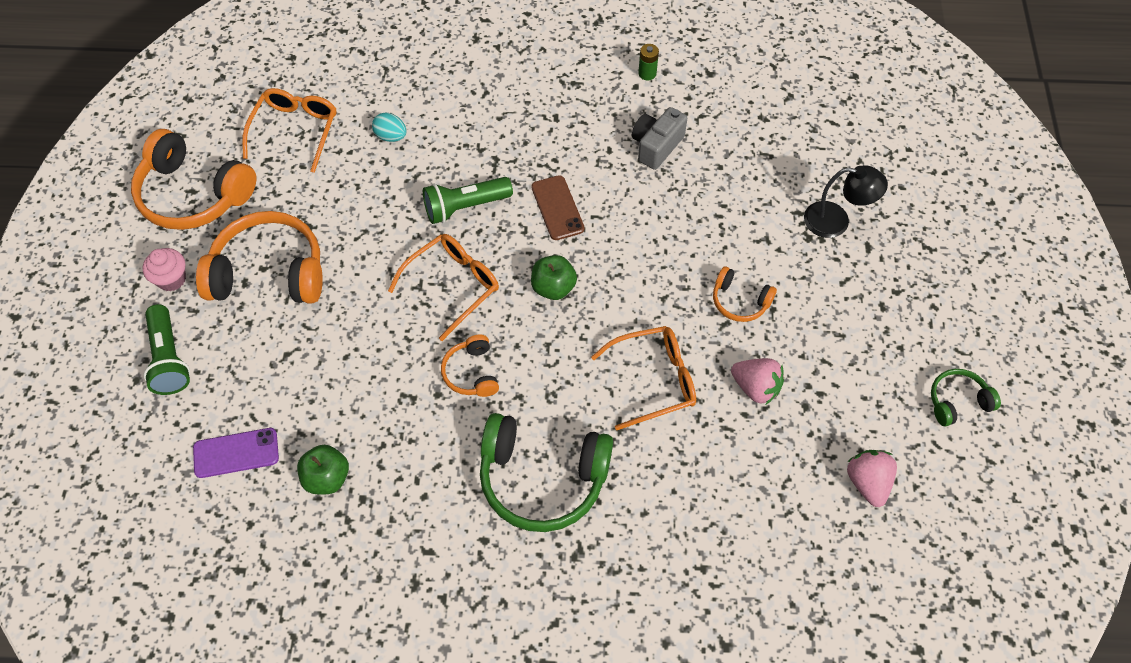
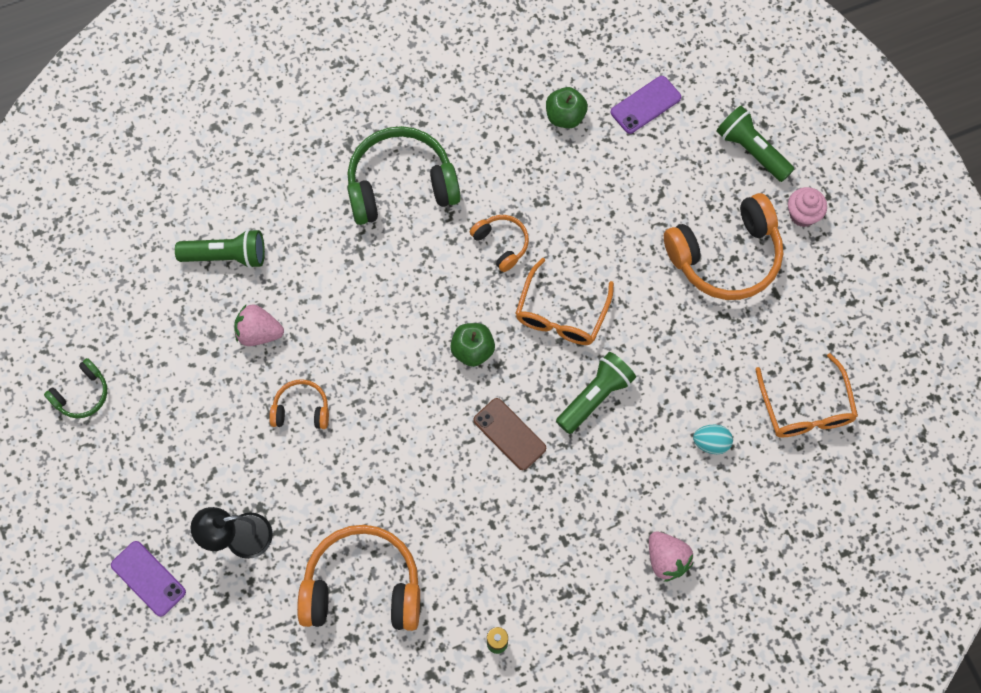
camera: 155 degrees right, 10 degrees up
orange headphones [131,129,256,230] -> orange headphones moved to [297,525,420,631]
orange glasses [591,326,696,430] -> none
grey camera [632,107,687,170] -> none
pink strawberry [847,450,897,507] -> pink strawberry moved to [649,532,694,582]
none -> purple phone [111,541,186,617]
none -> green flashlight [175,229,265,268]

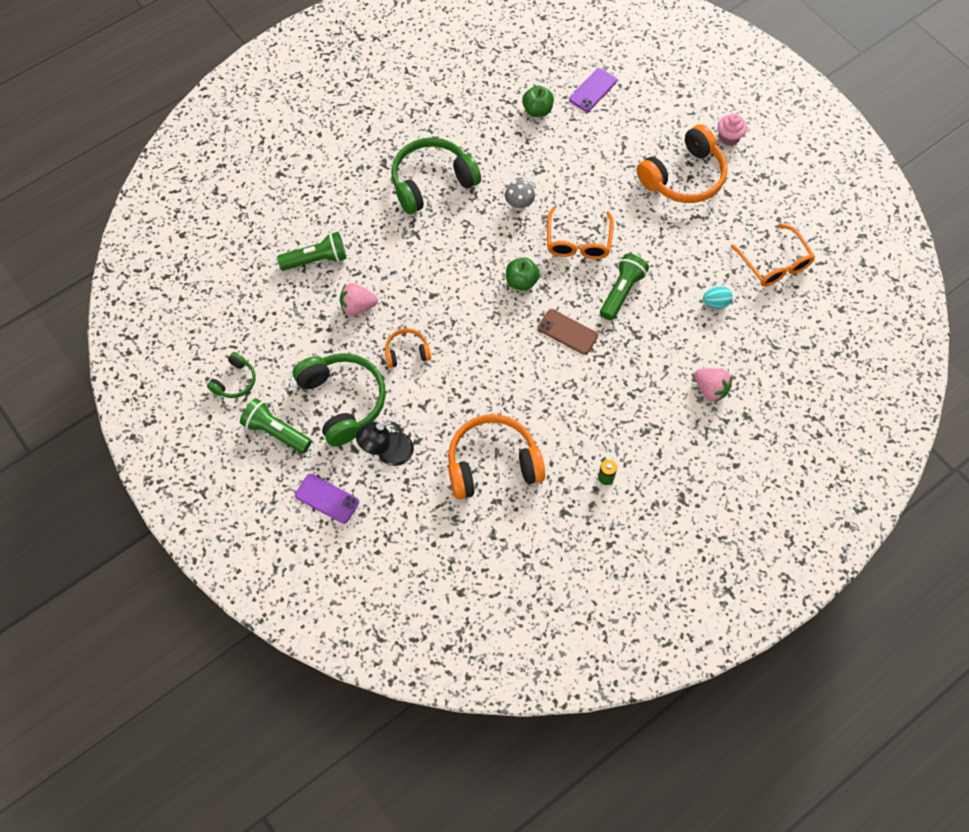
camera: 15 degrees left, 5 degrees down
orange headphones [470,215,529,272] -> grey mushroom [505,180,535,211]
green flashlight [716,106,794,182] -> green flashlight moved to [240,398,312,454]
none -> green headphones [293,353,386,447]

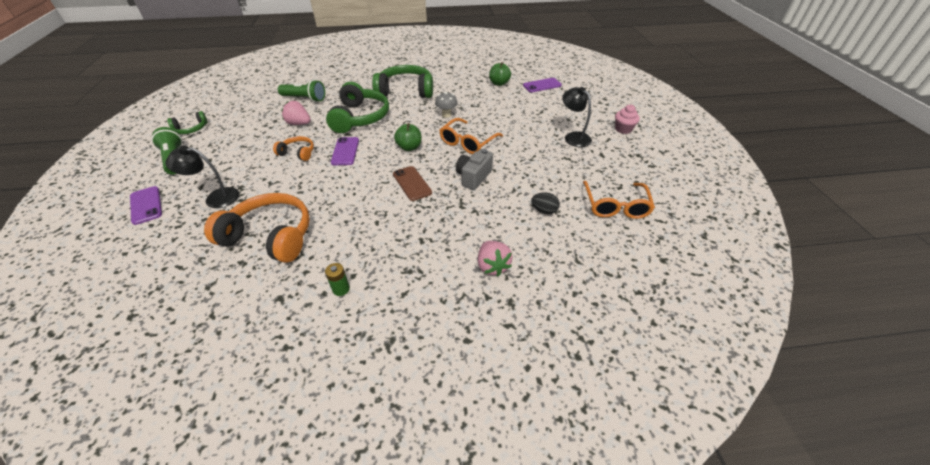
camera: 30 degrees right, 20 degrees down
green headphones [293,353,386,447] -> green headphones moved to [326,82,389,133]
green flashlight [600,254,649,320] -> grey camera [456,149,493,190]
orange headphones [636,124,727,203] -> black lamp [562,87,592,147]
turquoise egg [703,286,733,309] -> black egg [531,192,560,214]
none -> purple phone [331,137,359,165]

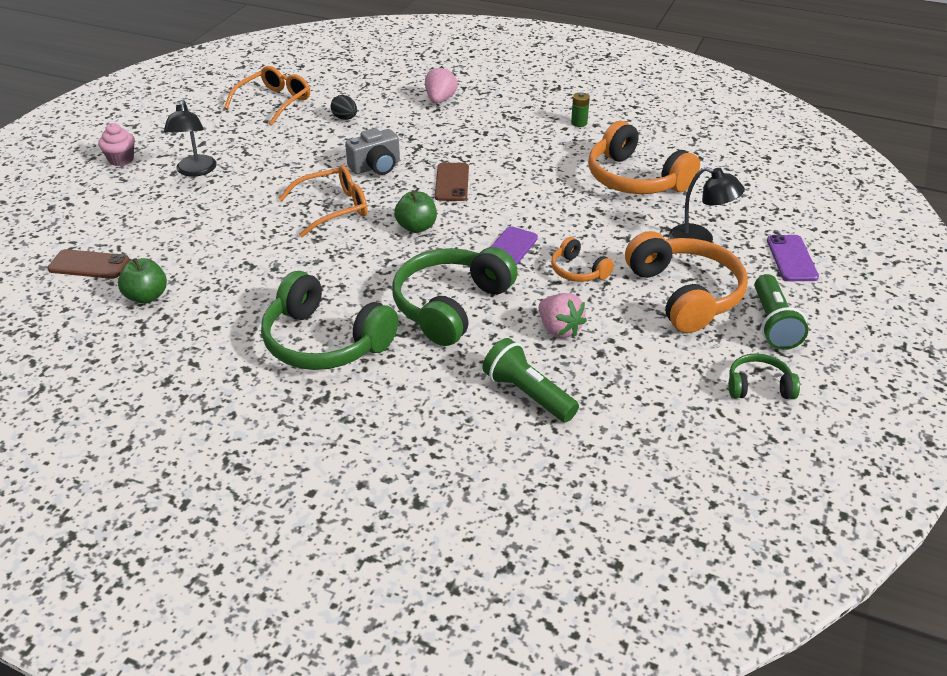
camera: 150 degrees left, 5 degrees down
grey mushroom [435,92,458,118] -> none
purple phone [523,78,562,92] -> brown phone [47,249,129,279]
none -> orange headphones [625,231,748,333]

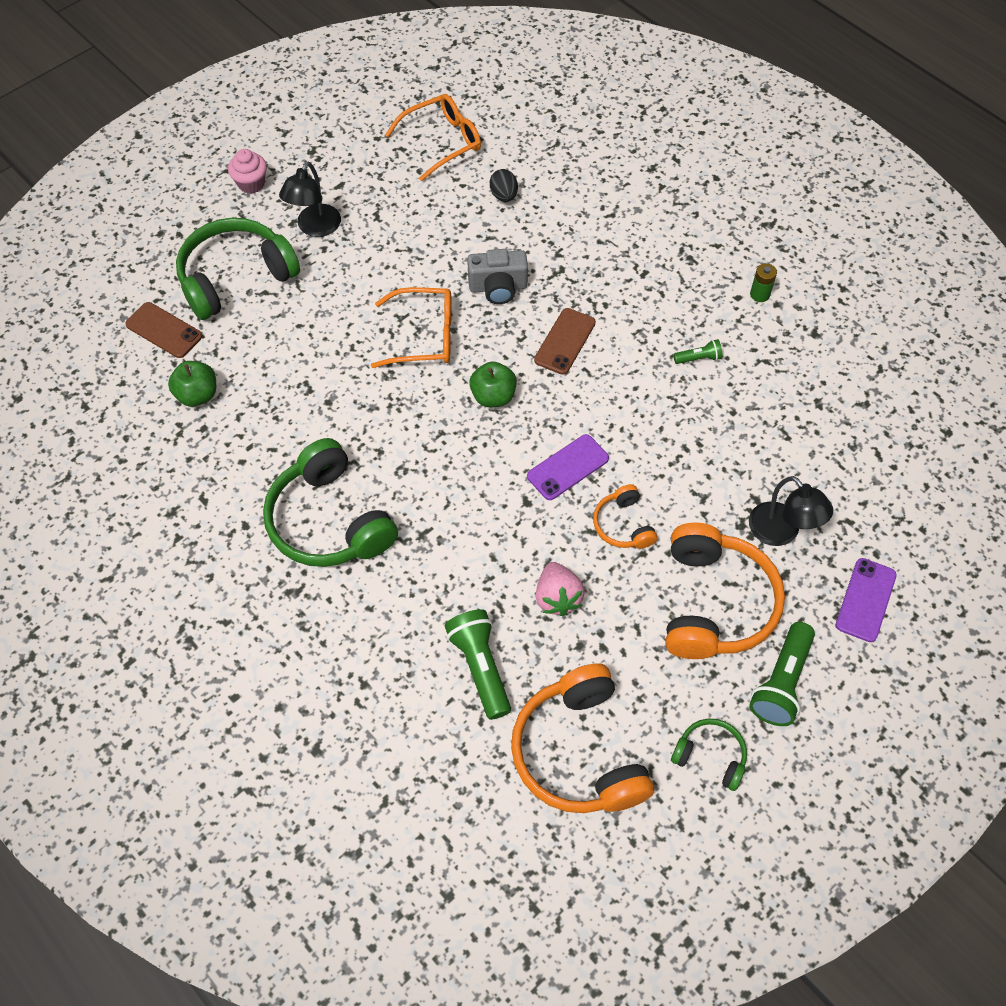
camera: 25 degrees right, 20 degrees up
green headphones [392,247,518,346] -> green headphones moved to [176,218,300,320]
pink strawberry [425,66,458,104] -> none
orange headphones [588,121,700,194] -> orange headphones moved to [511,663,654,813]
none -> green flashlight [673,339,722,364]

